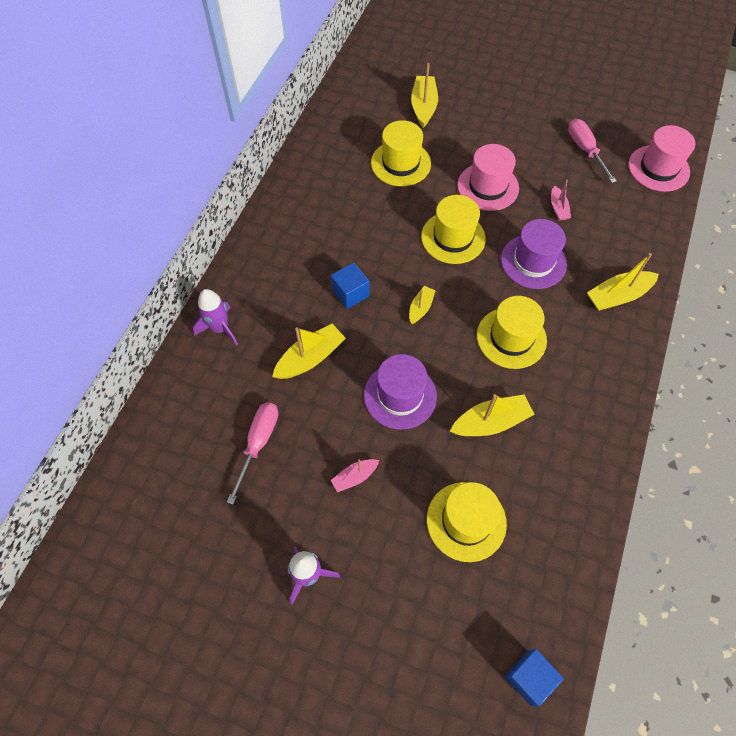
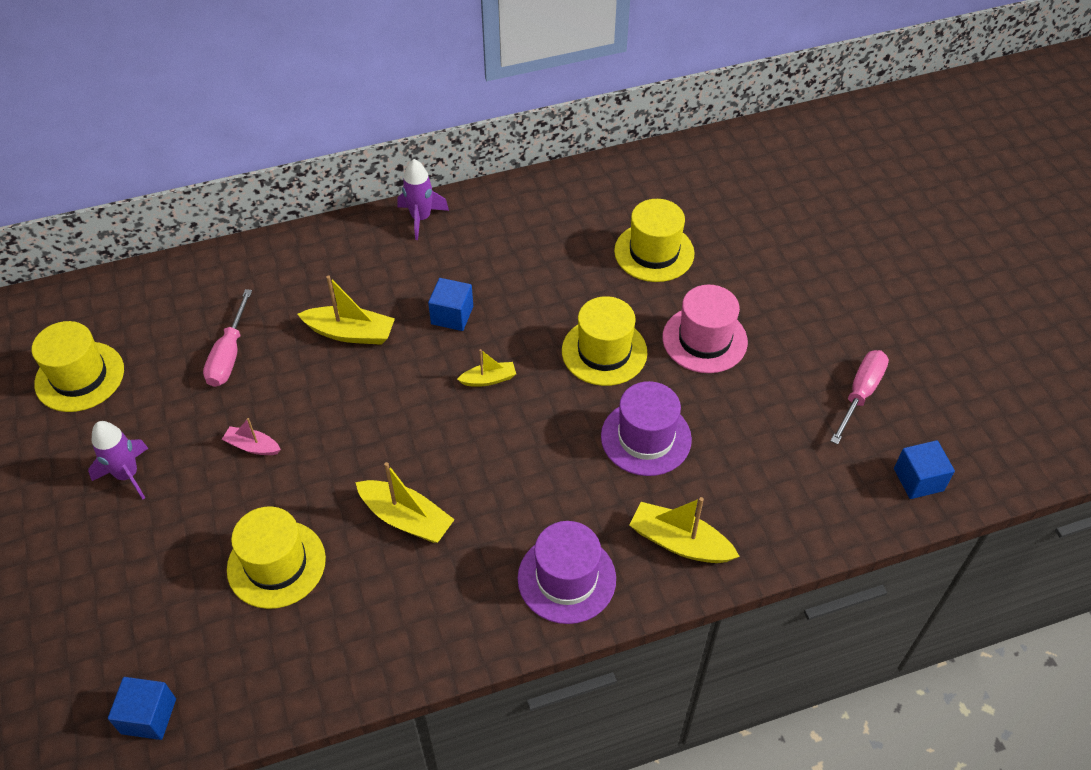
camera: 50 degrees right, 10 degrees down
purple rocket [193,289,238,346] -> purple rocket moved to [398,159,449,240]
pink screwdriver [227,402,278,504] -> pink screwdriver turned 120 degrees clockwise [203,289,252,387]
purple hat [364,354,437,429] -> purple hat moved to [518,521,616,624]
yellow boat [411,63,438,128] -> none
yellow hat [477,296,547,369] -> yellow hat moved to [32,321,124,412]
pink boat [551,179,571,221] -> none
pink hat [628,125,695,192] -> blue cube [894,440,955,499]

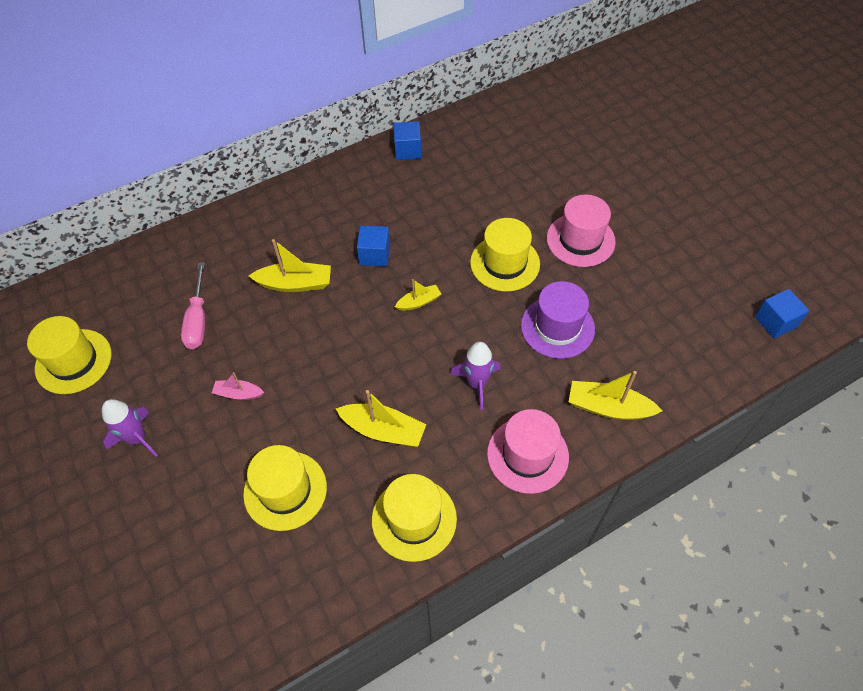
camera: 10 degrees left, 5 degrees up
blue cube [108,677,176,740] -> blue cube moved to [393,121,422,160]
purple rocket [398,159,449,240] -> purple rocket moved to [450,342,501,410]
purple hat [518,521,616,624] -> pink hat [487,409,569,494]
yellow hat [614,199,695,282] -> yellow hat moved to [372,474,457,562]
pink screwdriver [831,350,889,445] -> none

